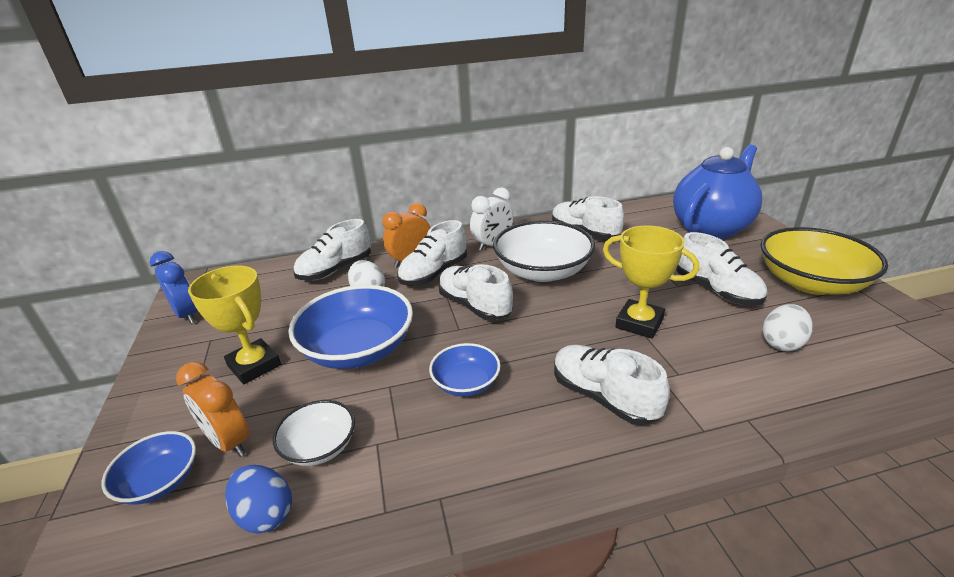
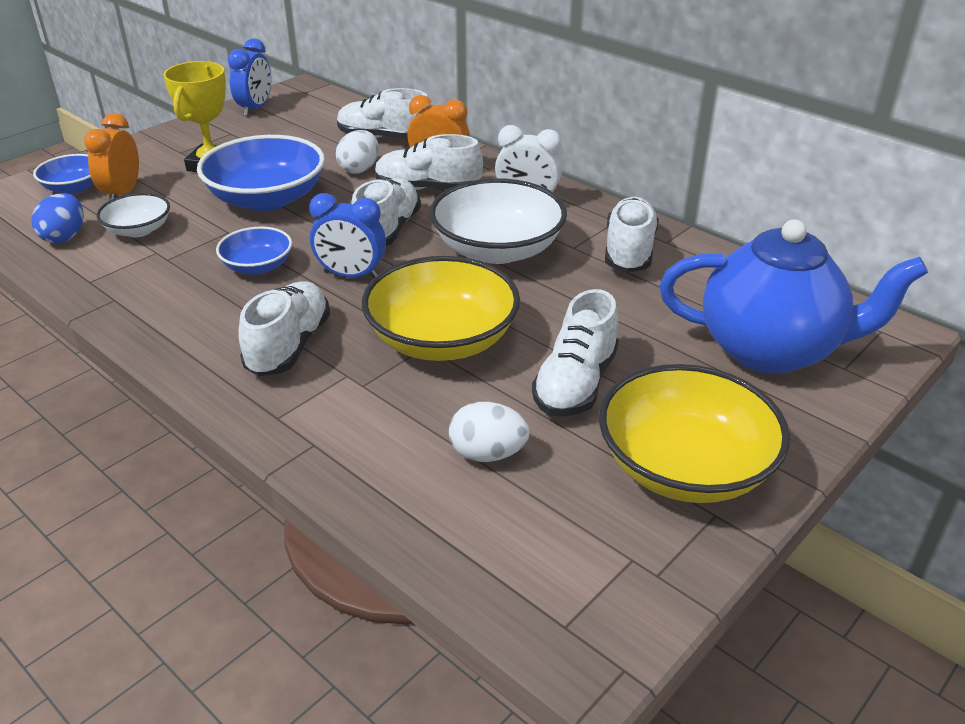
camera: 55 degrees right, 5 degrees up
yellow trophy [603,225,699,339] -> yellow bowl [362,256,520,361]
none -> blue clock [309,193,386,278]

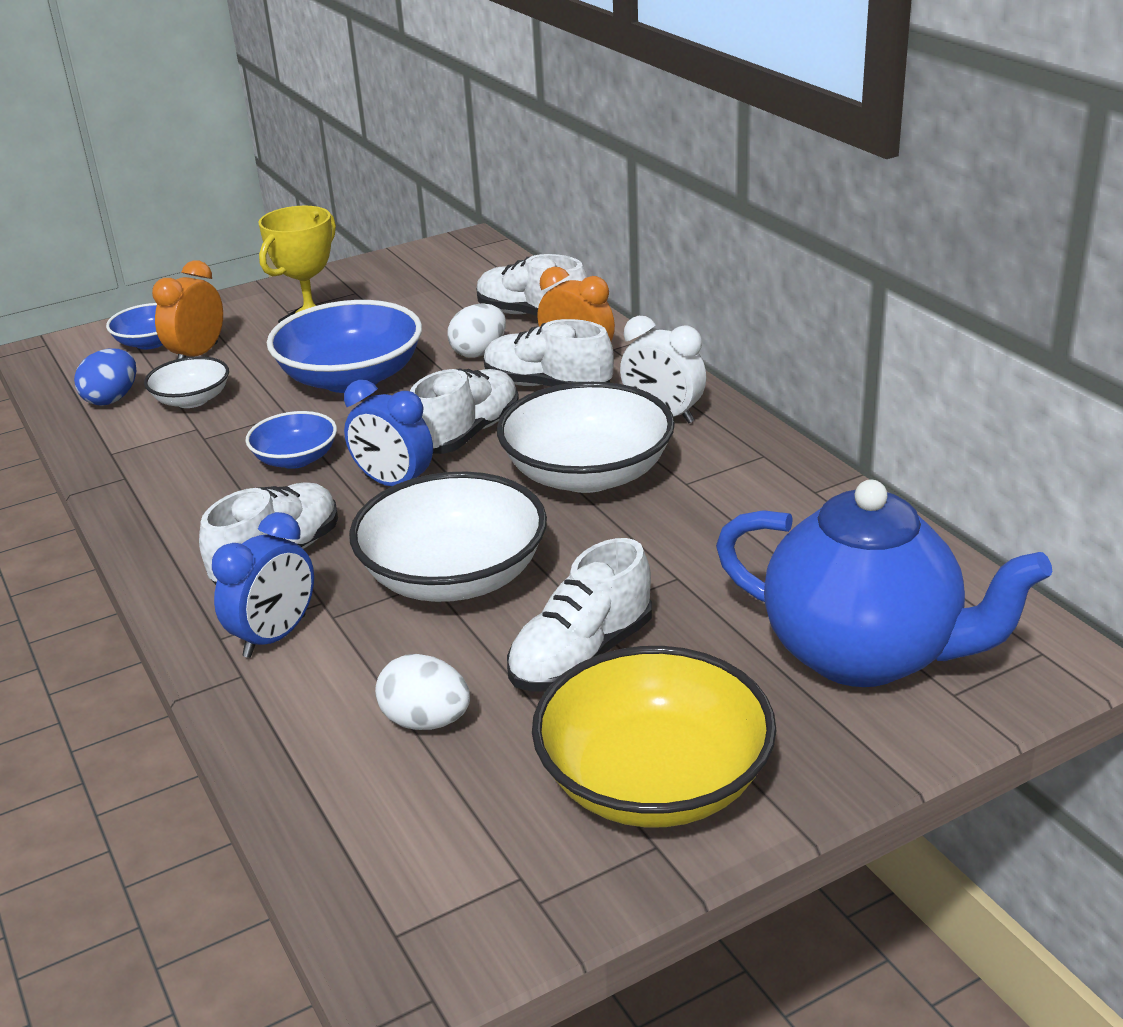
camera: 20 degrees right, 5 degrees down
blue clock [228,38,271,116] -> blue clock moved to [212,512,314,658]
yellow bowl [362,256,520,361] -> white bowl [349,472,547,602]
white shoe [605,197,659,272] -> none

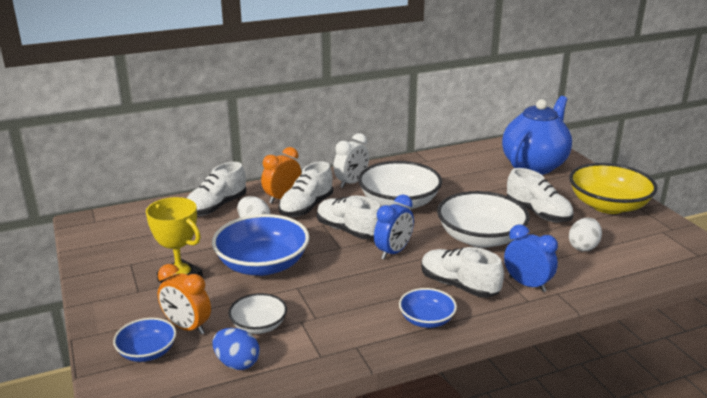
camera: 85 degrees left, 5 degrees down
blue bowl [245,411,337,469] -> blue bowl moved to [399,288,457,328]

